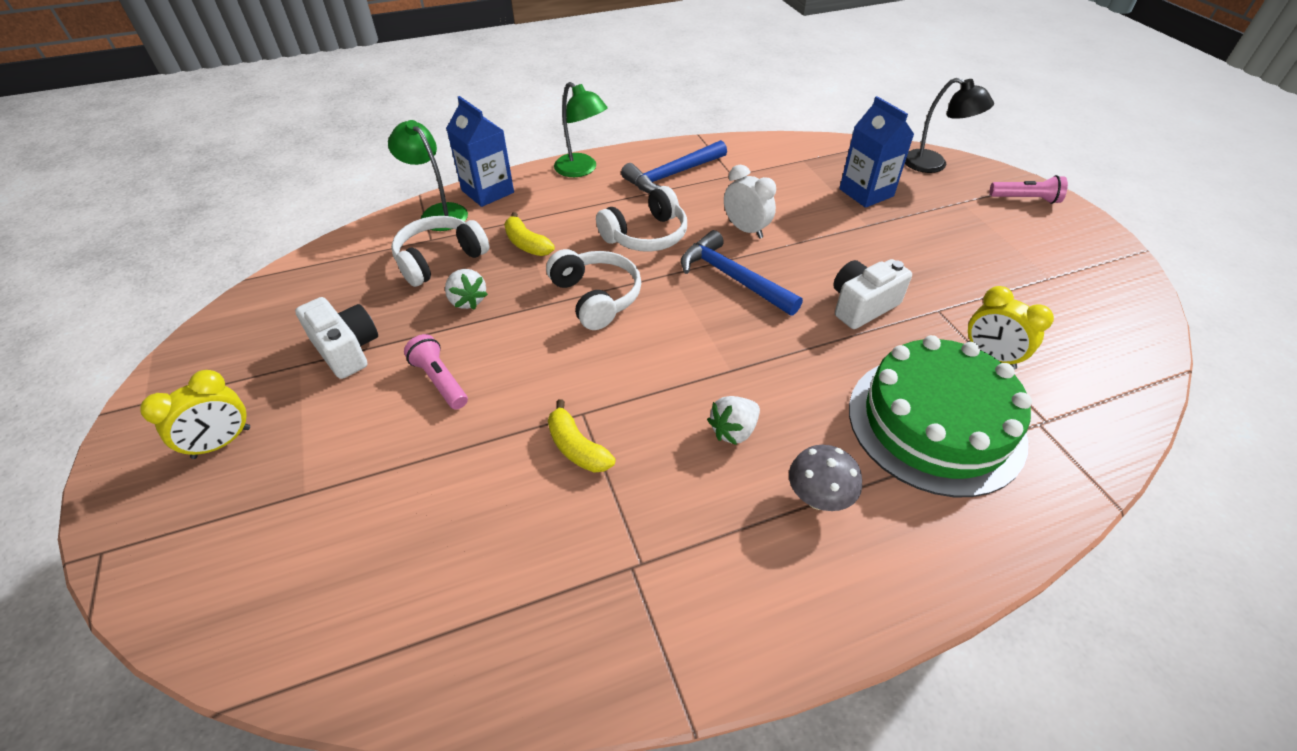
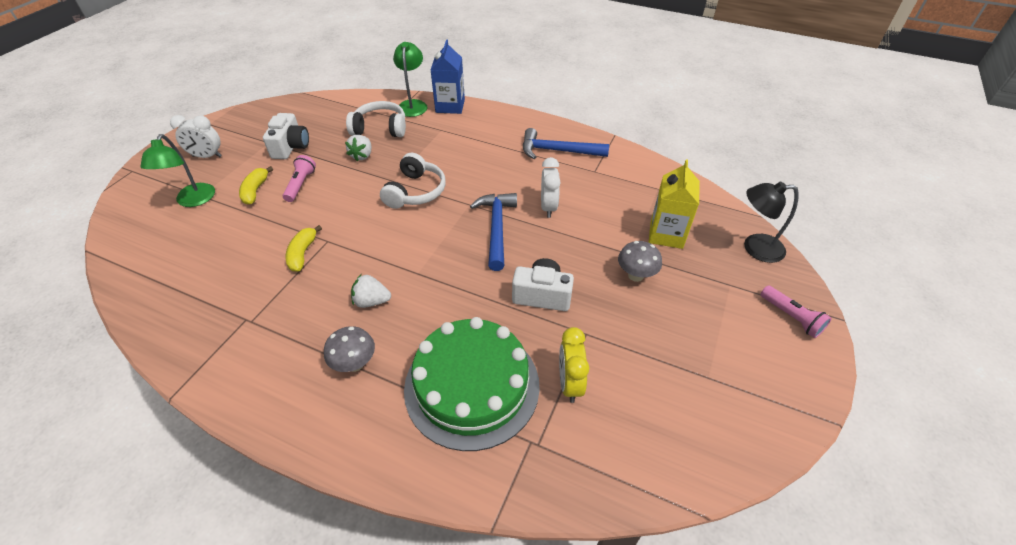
camera: 45 degrees right, 0 degrees up
yellow clock [140,370,250,459] -> white clock [170,115,222,158]
yellow banana [504,212,555,256] -> yellow banana moved to [239,166,273,205]
green lamp [554,82,608,177] -> green lamp moved to [141,134,215,207]
white headphones [596,186,687,252] -> none
blue carton [839,96,914,208] -> yellow carton [649,160,700,249]
black lamp [905,78,994,173] -> black lamp turned 105 degrees clockwise [744,182,799,263]
none -> grey mushroom [618,241,662,282]

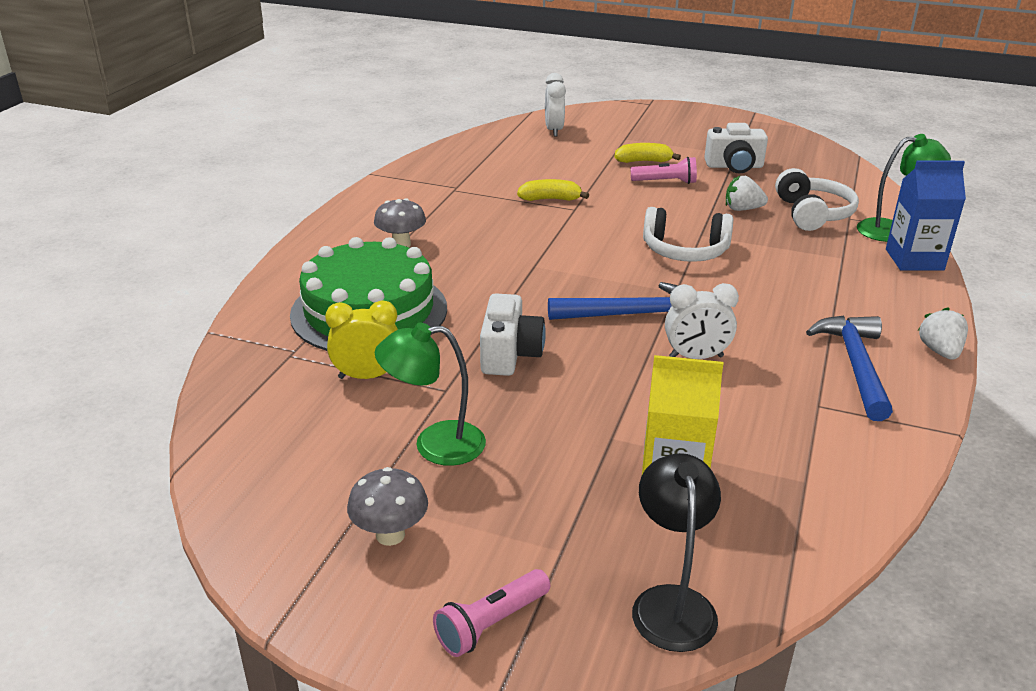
camera: 85 degrees right, 15 degrees down
green lamp [141,134,215,207] -> green lamp moved to [375,322,486,466]
white clock [170,115,222,158] -> white clock moved to [545,73,566,137]
white strawberry [351,274,391,308] -> white strawberry moved to [918,307,968,360]
grey mushroom [618,241,662,282] -> grey mushroom moved to [347,467,428,546]

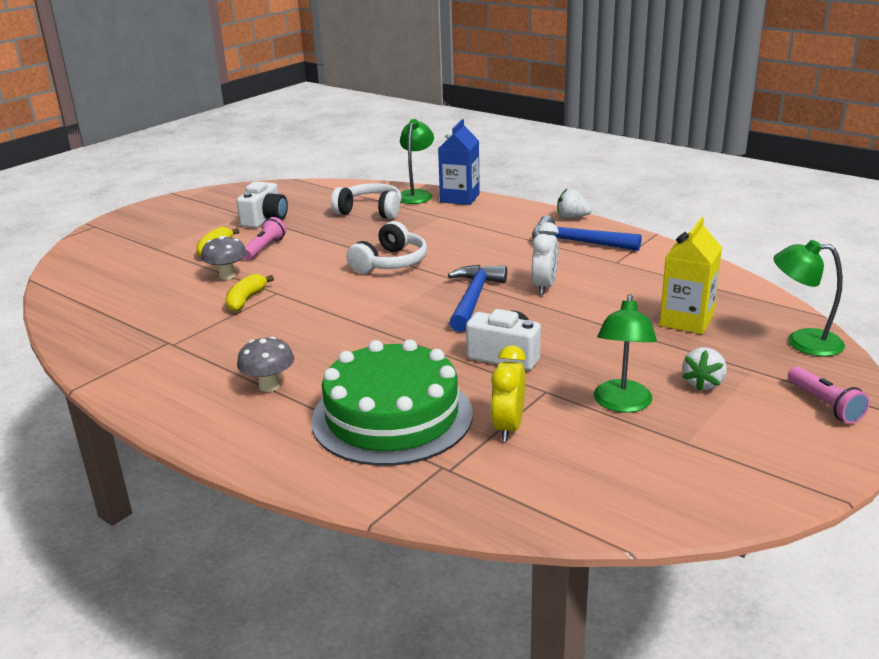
camera: 70 degrees left, 5 degrees down
grey mushroom [347,467,428,546] -> grey mushroom moved to [201,236,247,280]
white clock [545,73,566,137] -> none
black lamp [632,453,721,652] -> green lamp [773,240,845,356]
white strawberry [726,176,768,211] -> white strawberry moved to [682,347,727,391]

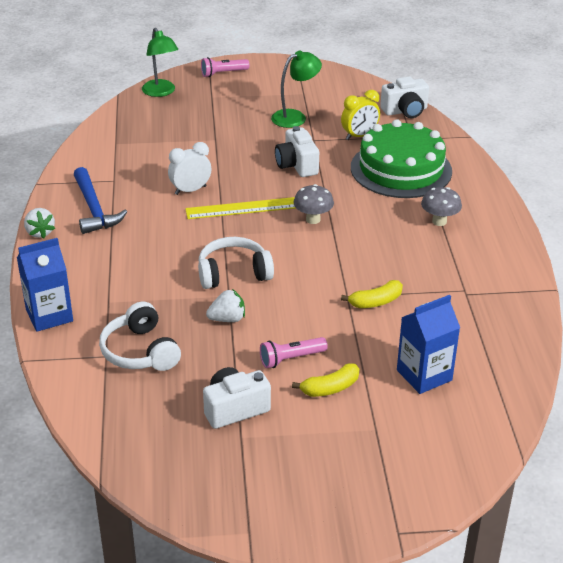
camera: 135 degrees left, 10 degrees up
grey mushroom [201,236,247,280] -> grey mushroom moved to [294,184,334,224]
green lamp [400,119,434,204] -> none
blue hammer [448,265,507,332] -> yellow ruler [185,197,296,219]
yellow carton [659,217,722,334] -> none
white strawberry [682,347,727,391] -> white strawberry moved to [206,289,245,322]
pink flashlight [788,366,870,424] -> pink flashlight turned 135 degrees counterclockwise [201,57,250,77]
none -> white camera [380,76,429,118]
none -> blue carton [397,295,460,394]

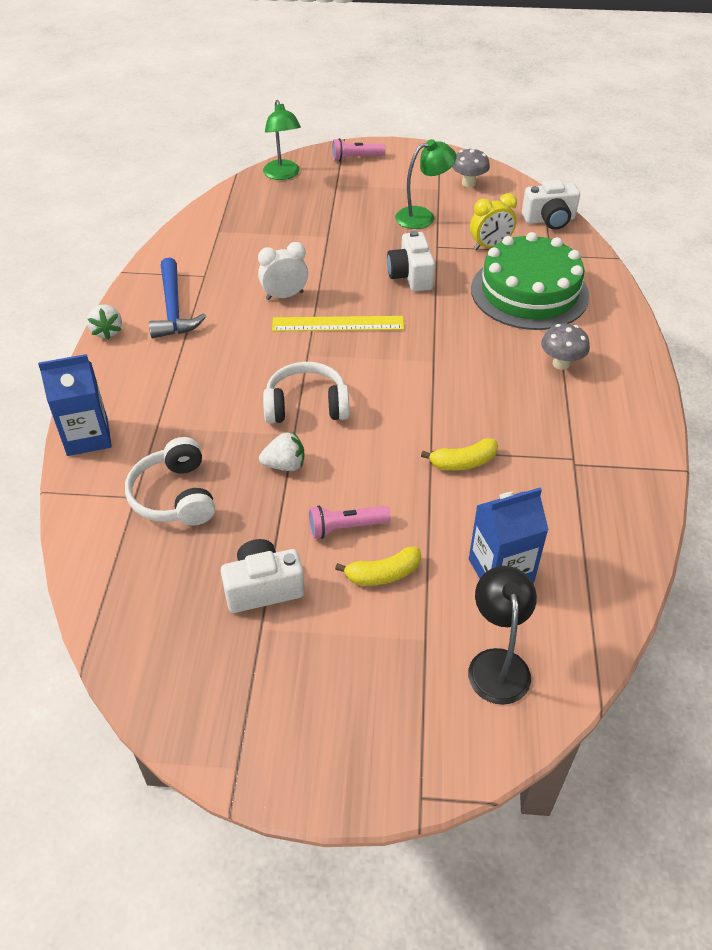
camera: 10 degrees right, 10 degrees up
grey mushroom [294,184,334,224] -> grey mushroom moved to [452,148,490,187]
none -> black lamp [468,566,537,705]

